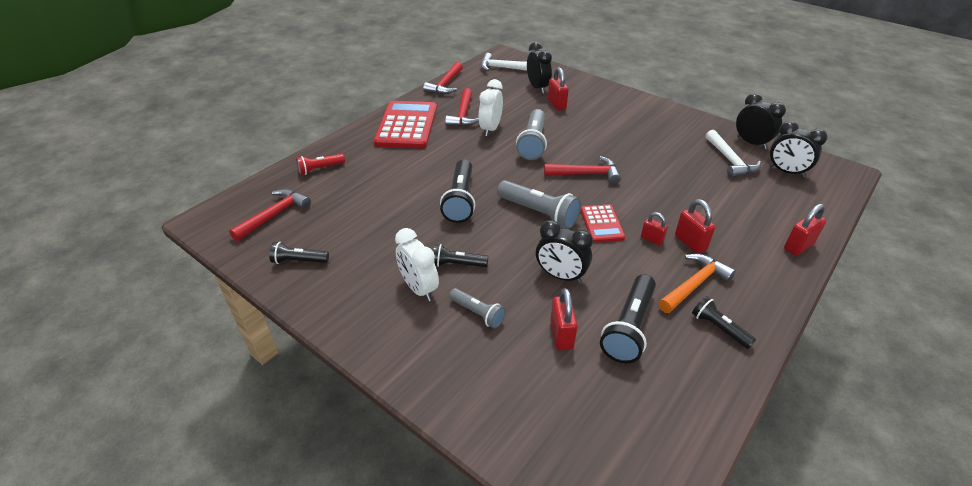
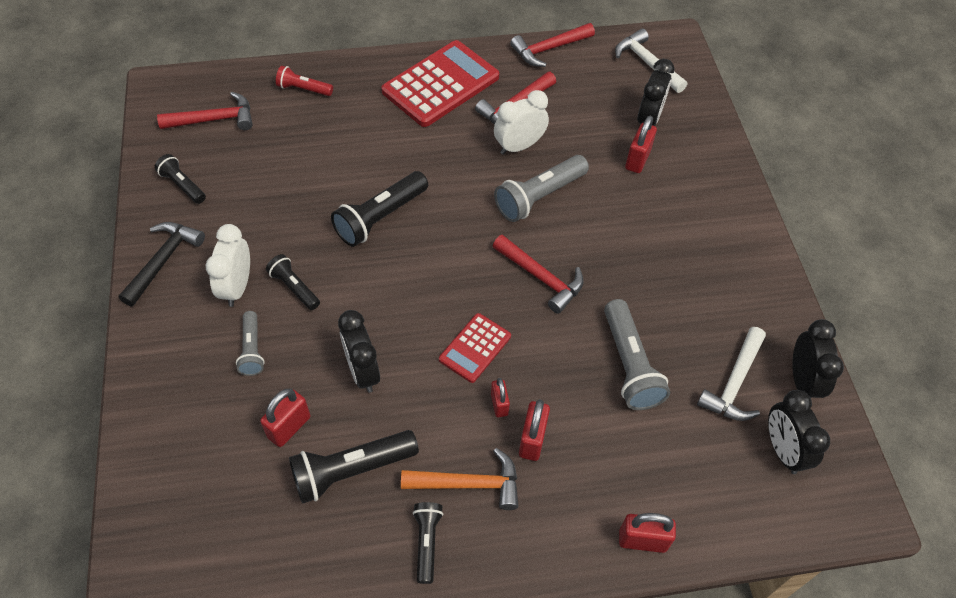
camera: 40 degrees right, 15 degrees up
grey flashlight [497,180,581,229] -> grey flashlight moved to [604,299,670,410]
none -> black hammer [119,222,205,306]

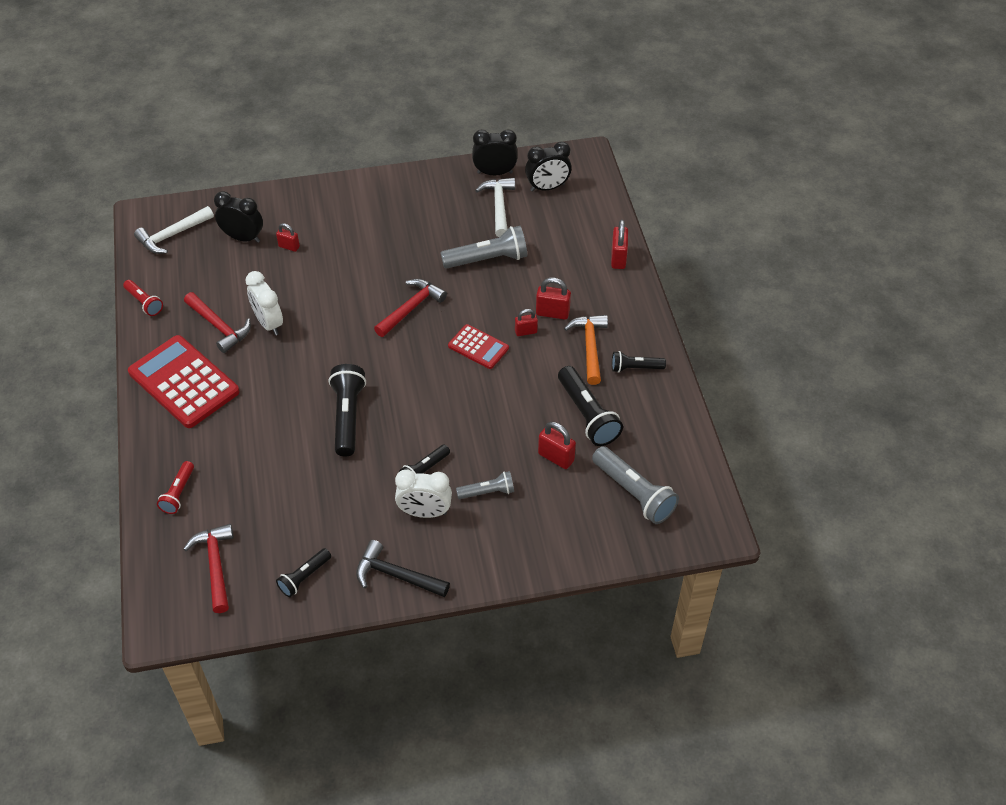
camera: 90 degrees left, 5 degrees down
black flashlight [331,171,428,247] -> black flashlight turned 135 degrees counterclockwise [329,364,366,457]
black clock [338,310,380,393] -> none
grey flashlight [494,155,589,222] -> grey flashlight moved to [592,446,679,524]
red hammer [510,23,595,67] -> red flashlight [123,280,163,316]
red padlock [625,116,657,173] -> red padlock [276,223,300,252], size x0.65
white hammer [697,327,766,421] -> white hammer turned 120 degrees counterclockwise [475,178,515,237]

